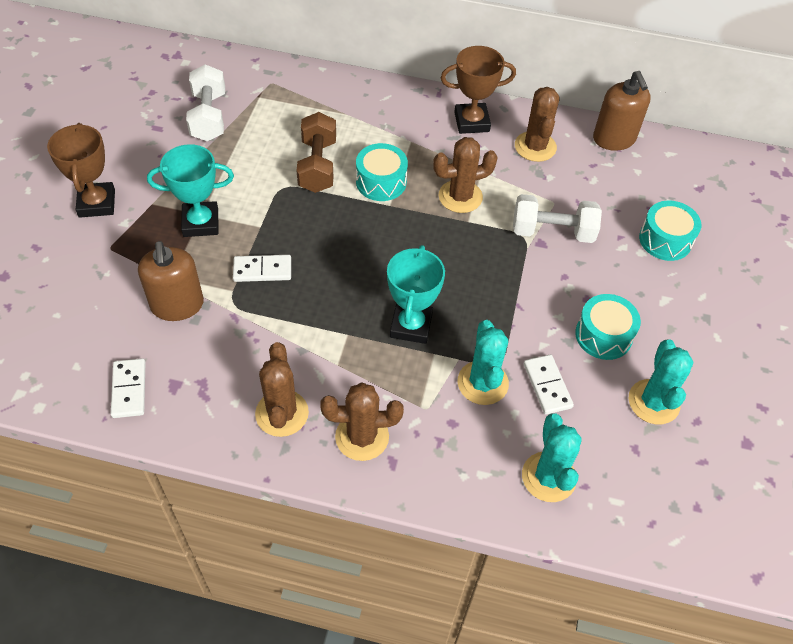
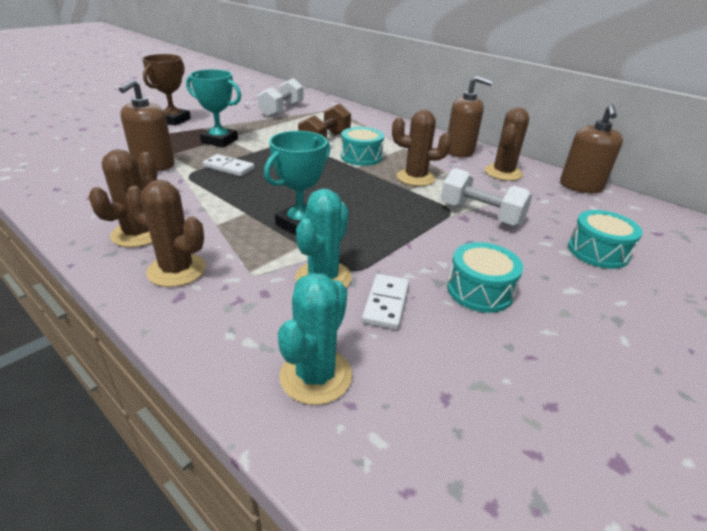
camera: 30 degrees right, 20 degrees down
white domino [111,358,146,418] -> none
brown trophy [441,46,516,134] -> brown soap dispenser [448,76,493,157]
turquoise cactus [628,339,693,425] -> none

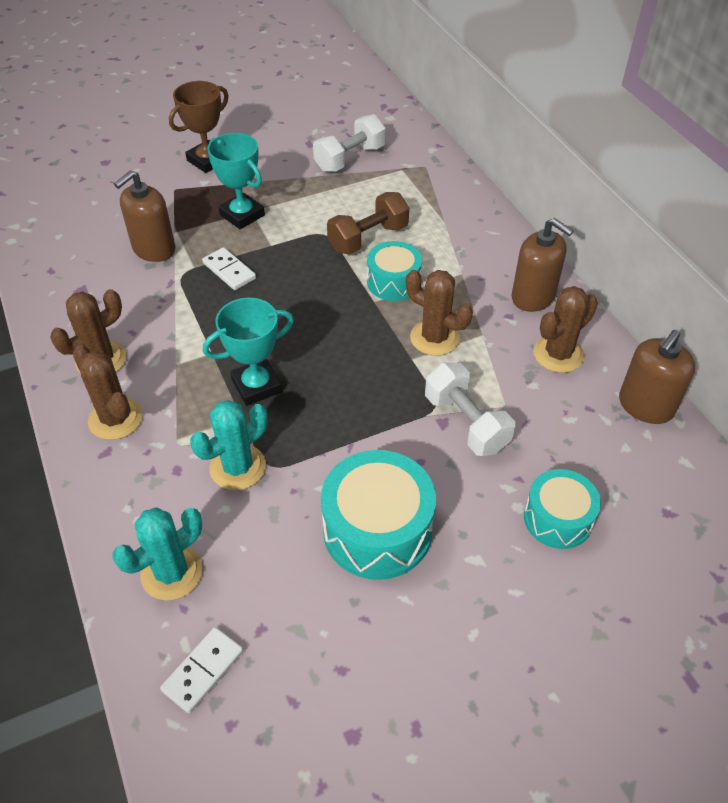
camera: 25 degrees right, 15 degrees up
white domino [362,274,409,330] -> white domino moved to [160,627,244,714]
turquoise drum [447,242,523,313] -> turquoise drum [321,450,436,580], size x1.59

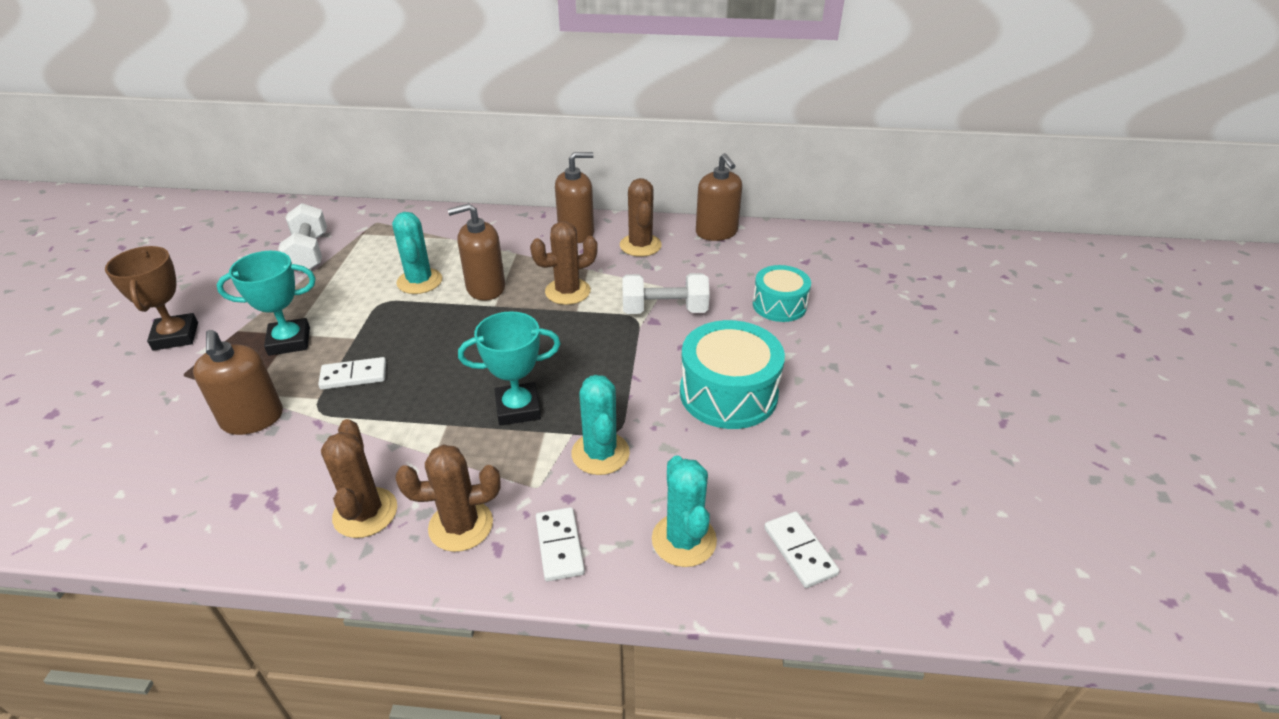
camera: 60 degrees left, 10 degrees down
turquoise trophy [203,298,294,406] -> turquoise trophy turned 75 degrees clockwise [458,311,561,426]
brown dumbbell [327,192,409,255] -> turquoise cactus [392,212,442,294]
turquoise drum [367,241,422,301] -> brown soap dispenser [448,203,505,301]
none -> white domino [536,507,585,581]

